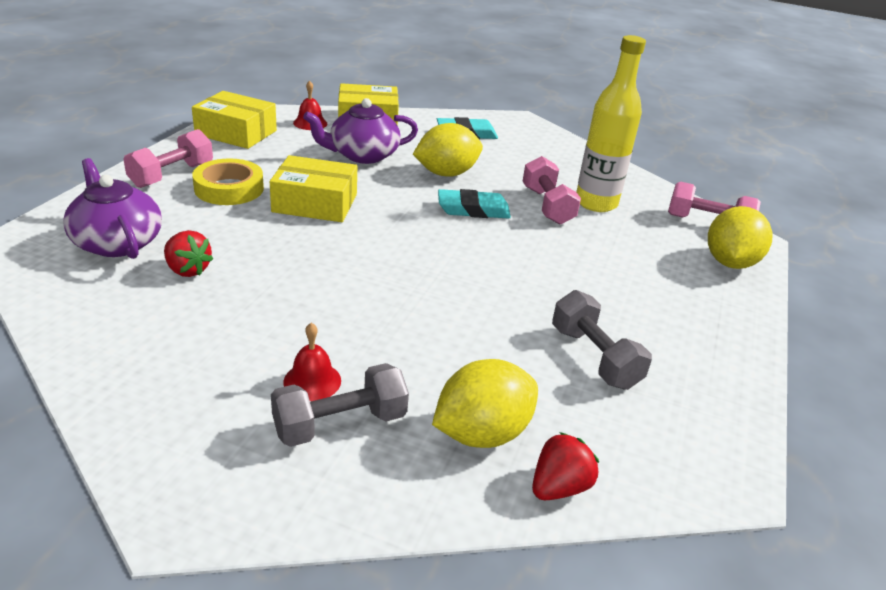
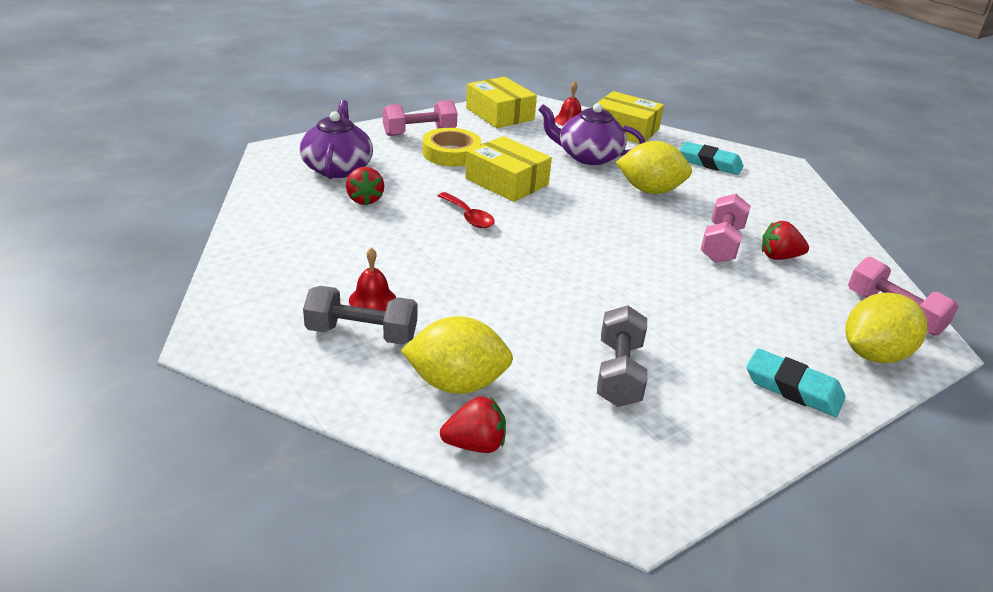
camera: 35 degrees right, 0 degrees up
turquoise eraser [438,189,511,219] -> turquoise eraser moved to [746,348,846,417]
yellow bottle [576,35,646,212] -> red strawberry [762,221,809,260]
none -> red spoon [438,192,495,228]

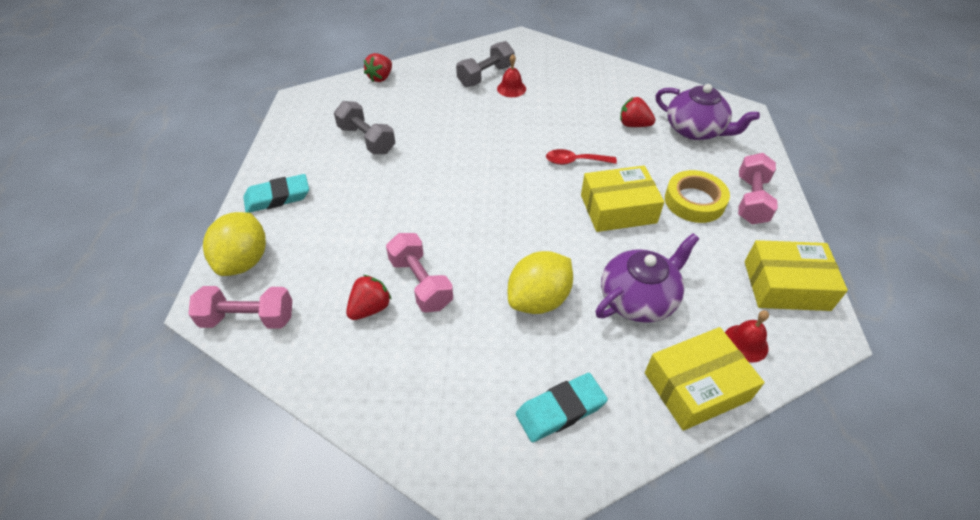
camera: 130 degrees right, 15 degrees up
yellow lemon [401,316,513,394] -> none

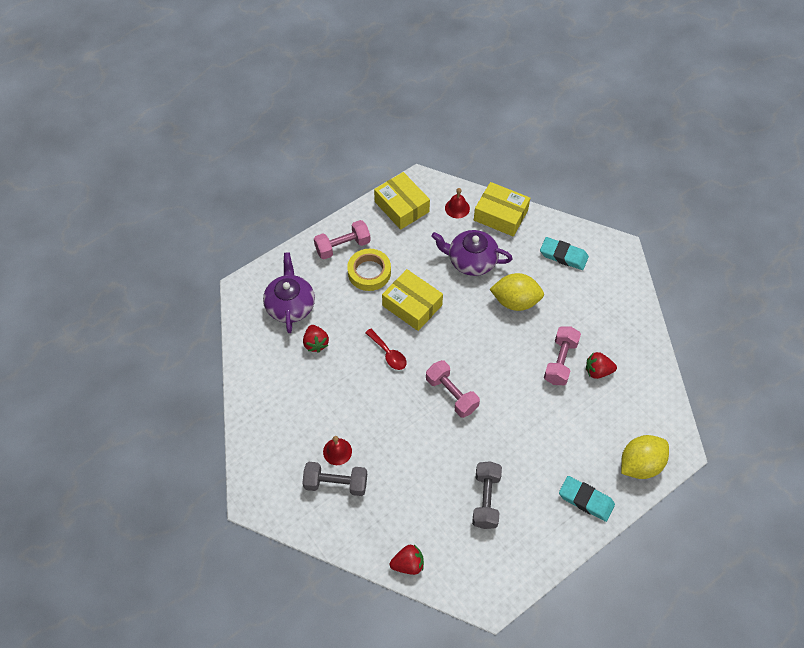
camera: 130 degrees left, 10 degrees up
pink dumbbell [189,286,292,329] -> pink dumbbell moved to [426,360,480,418]

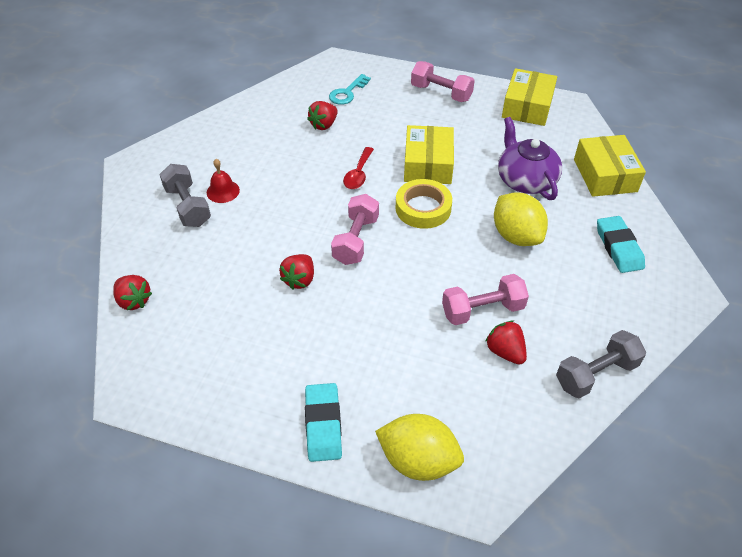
camera: 55 degrees right, 10 degrees down
purple teapot [263,252,315,333] -> turquoise key [329,74,371,105]
yellow tape [347,249,391,291] -> yellow tape moved to [396,179,452,229]
red bell [445,188,470,218] -> none
grey dumbbell [472,461,502,529] -> grey dumbbell moved to [556,330,646,399]
none -> red strawberry [279,254,314,290]

